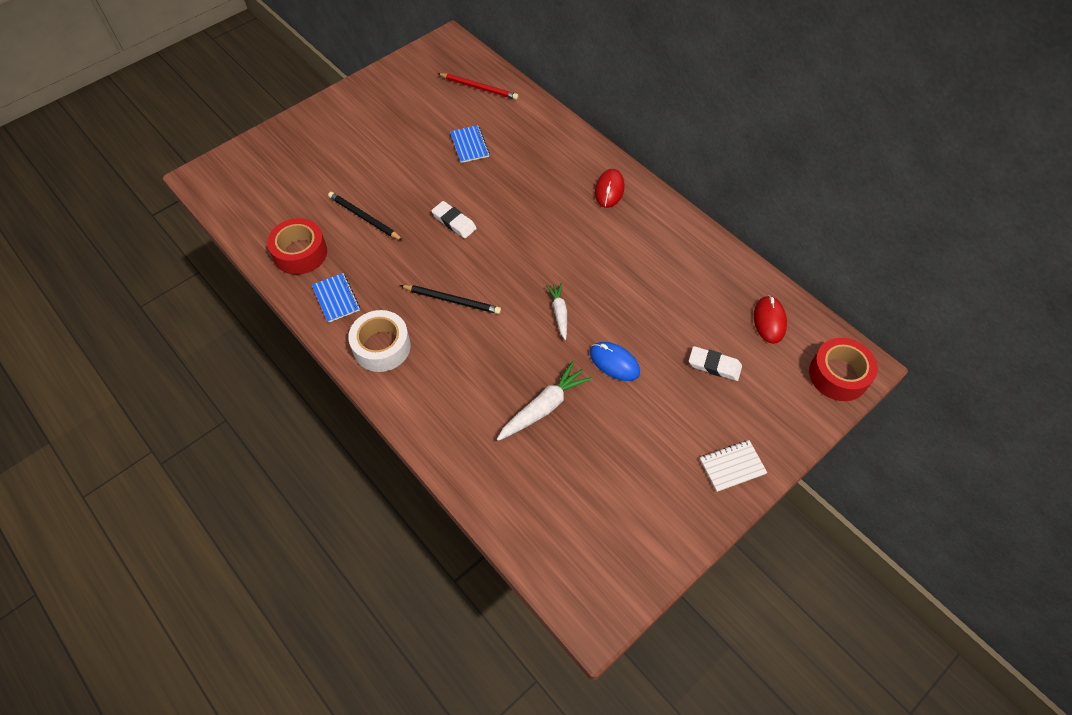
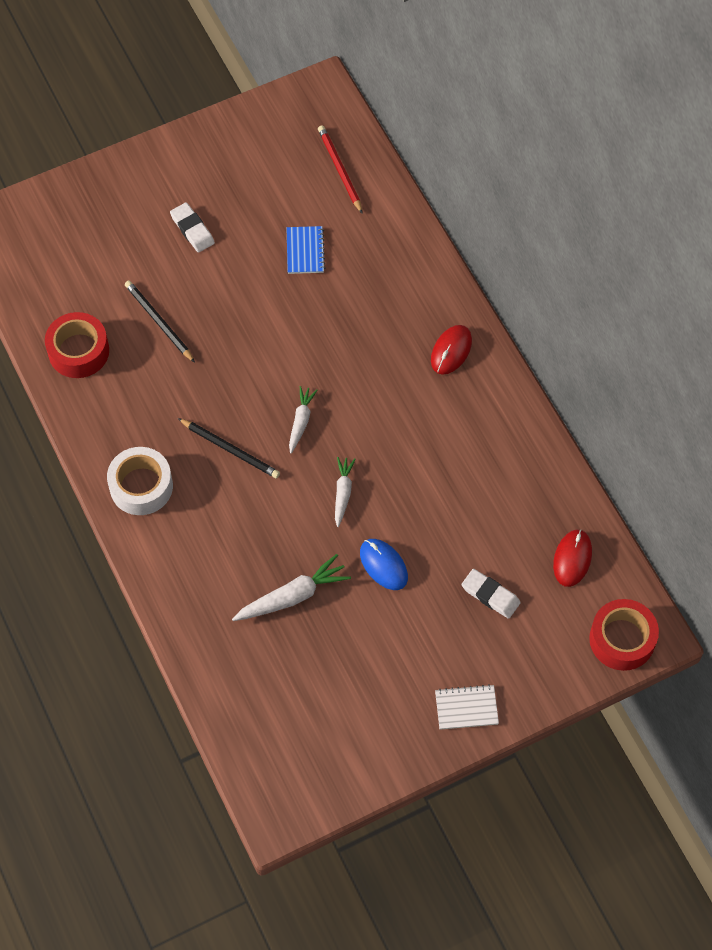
camera: 15 degrees right, 5 degrees up
blue notebook [312,273,360,323] -> none
white eraser [431,201,477,238] -> white eraser moved to [170,202,215,253]
red pencil [437,73,518,100] -> red pencil turned 150 degrees counterclockwise [318,125,363,214]
none -> white carrot [289,386,317,454]

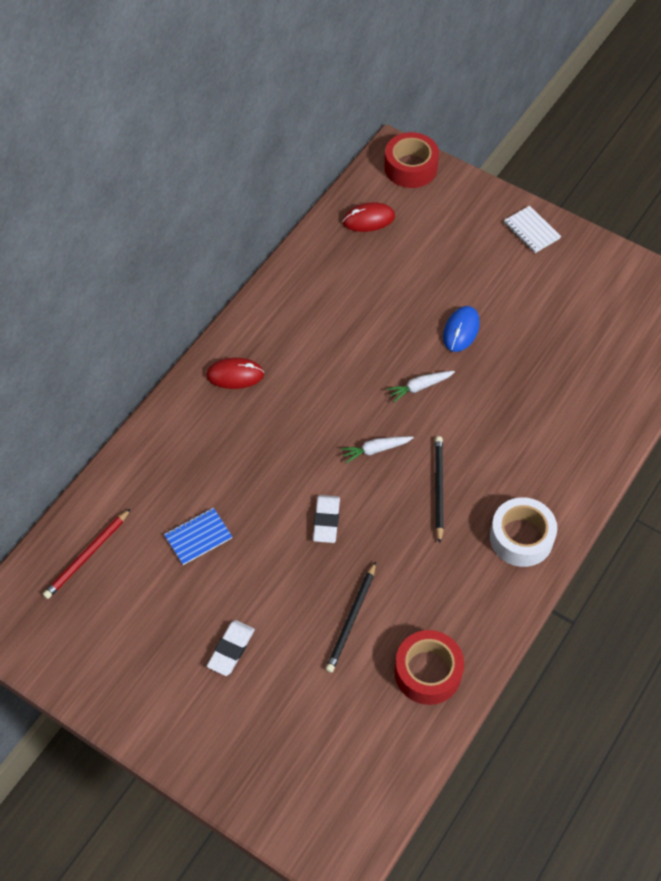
camera: 120 degrees left, 5 degrees down
white carrot [232,554,351,621] -> none
white eraser [462,569,521,619] -> white eraser moved to [313,495,340,543]

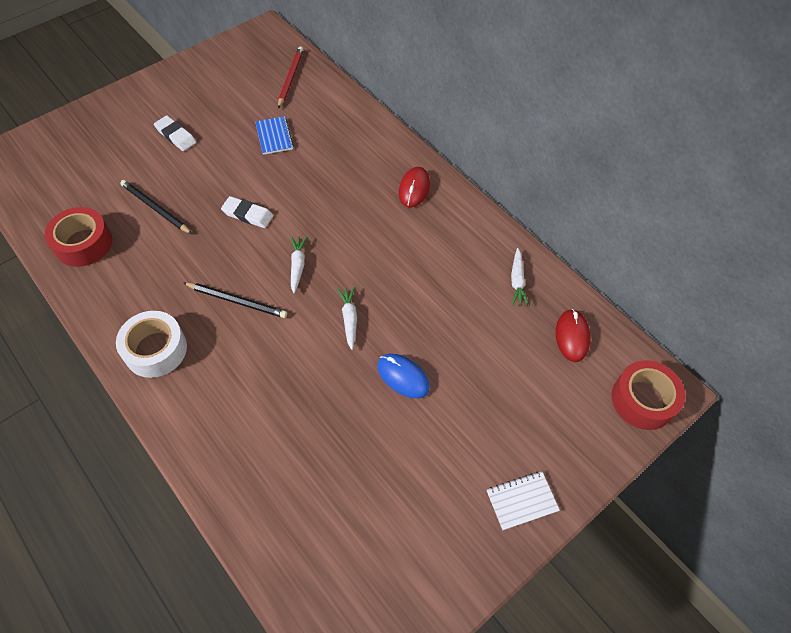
camera: 105 degrees right, 0 degrees up
red pencil [43,509,131,599] -> red pencil turned 45 degrees clockwise [278,46,304,109]
none -> white carrot [511,248,529,306]

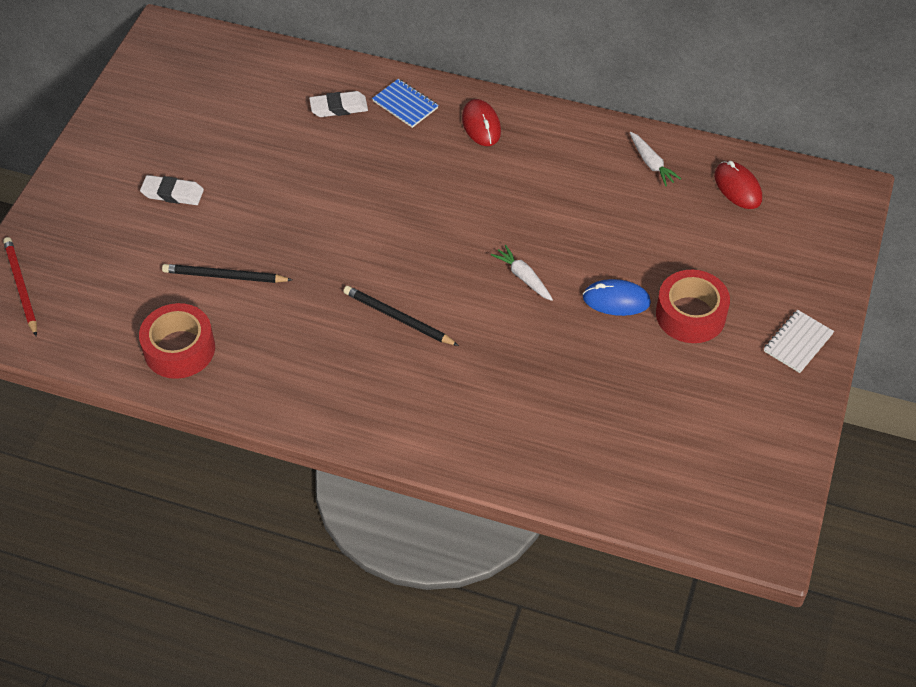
camera: 30 degrees left, 5 degrees down
white tape [116,311,187,378] -> none
black pencil [184,283,287,318] -> black pencil turned 135 degrees counterclockwise [343,286,459,346]
white eraser [221,196,273,228] -> white eraser moved to [309,91,368,117]
blue notebook [255,116,294,155] -> blue notebook moved to [372,79,439,128]
red pencil [278,46,304,109] -> red pencil moved to [3,237,37,337]
white carrot [291,236,307,293] -> none
red tape [611,360,685,430] -> red tape moved to [656,270,730,343]

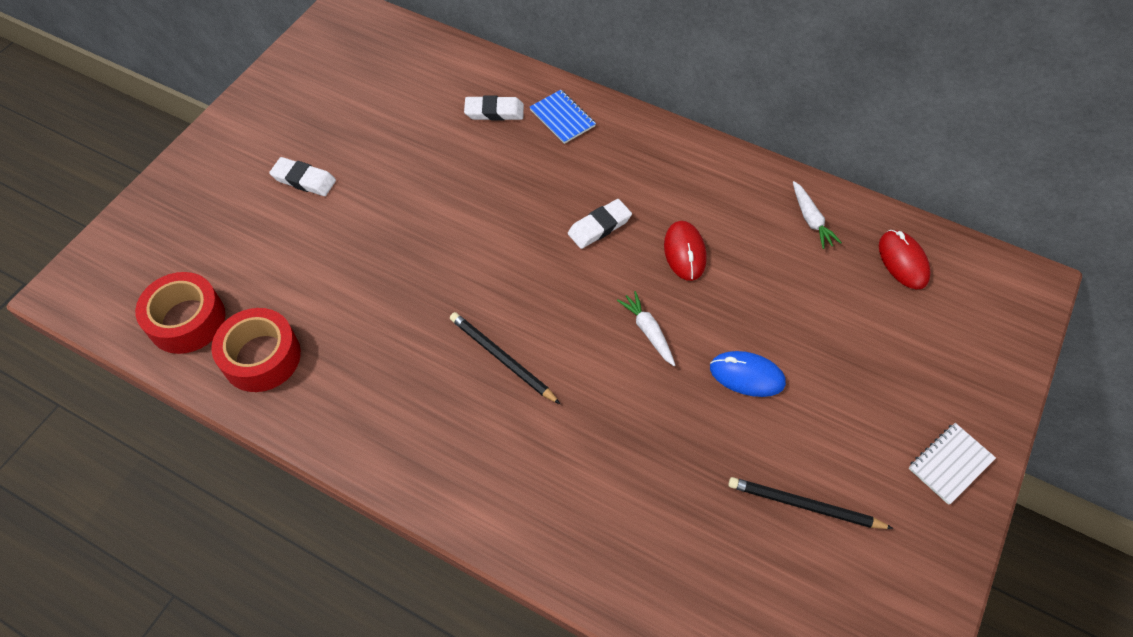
camera: 10 degrees right, 5 degrees up
red pencil [3,237,37,337] -> none
black pencil [162,264,292,283] -> black pencil moved to [728,477,893,529]
red mouse [462,99,501,146] -> red mouse moved to [664,221,706,281]
red tape [656,270,730,343] -> red tape moved to [135,272,226,354]
none -> white eraser [568,199,632,249]

